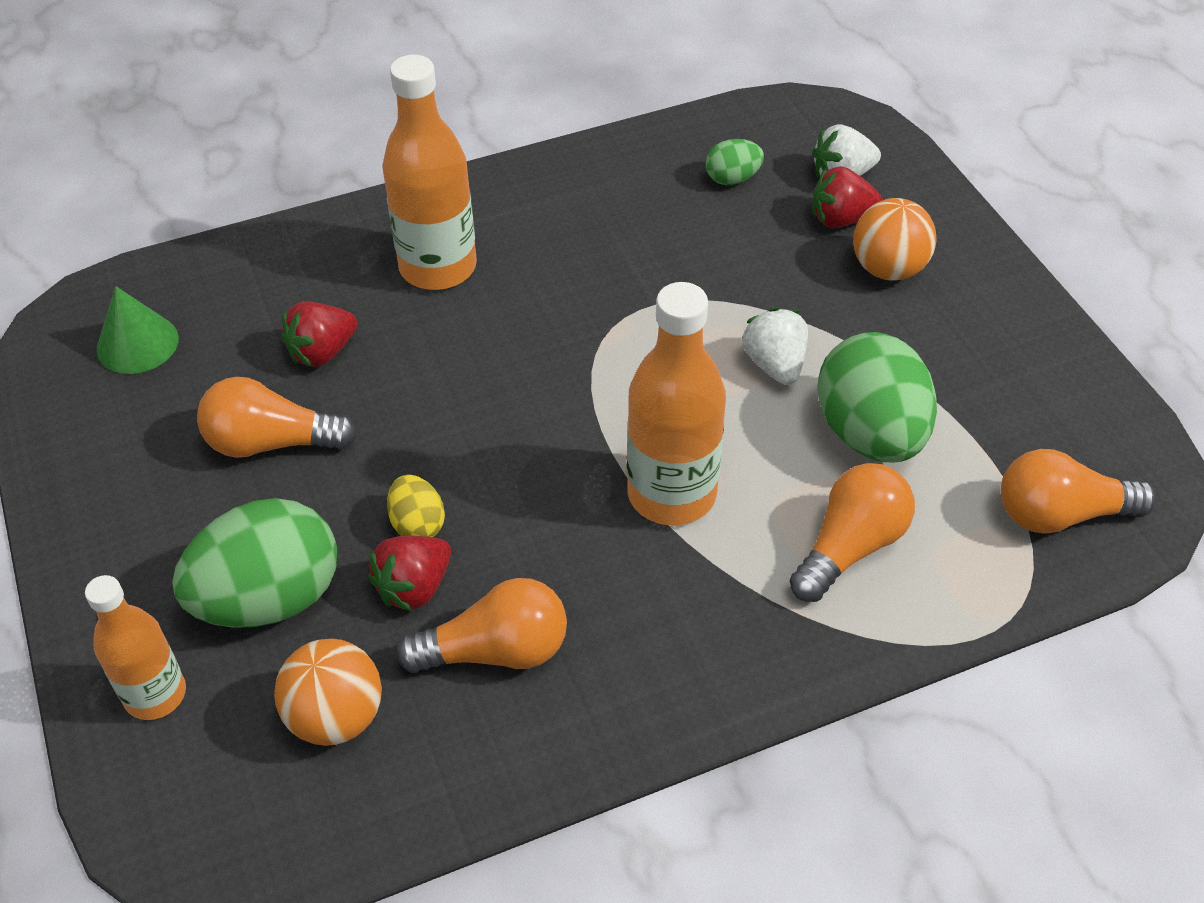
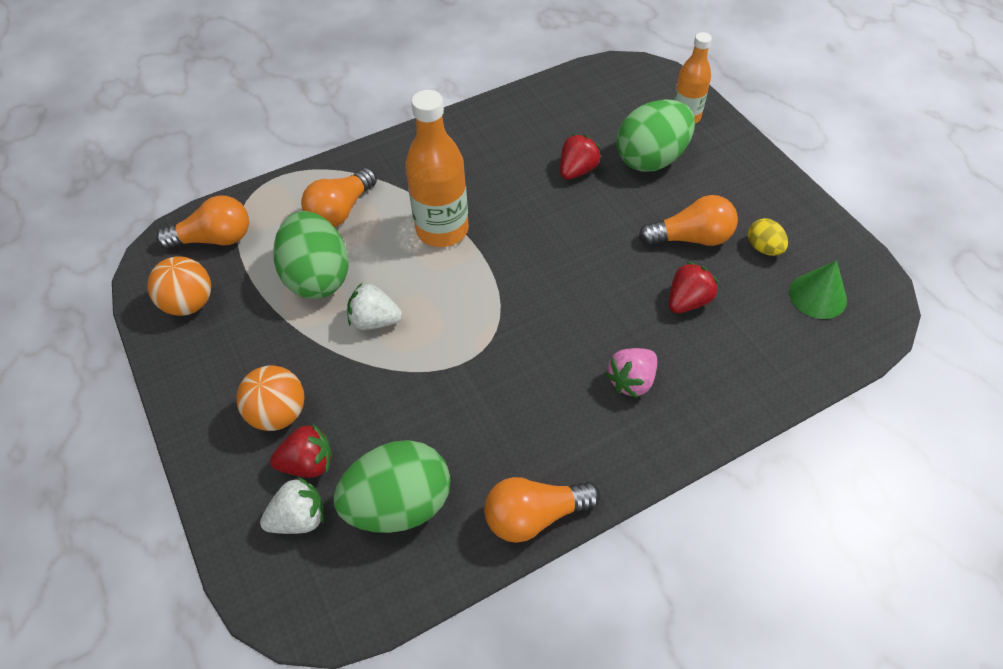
camera: 175 degrees right, 5 degrees up
orange ball [274,639,382,746] -> orange ball moved to [147,256,211,316]
orange bottle [382,55,477,290] -> pink strawberry [605,348,657,398]
yellow egg [387,475,445,537] -> yellow egg moved to [748,218,788,256]
orange light bulb [396,578,567,673] -> orange light bulb moved to [484,477,600,543]
green egg [705,139,764,185] -> green egg [333,440,450,533], size x2.10
white strawberry [742,308,808,385] -> white strawberry turned 120 degrees clockwise [347,283,402,330]

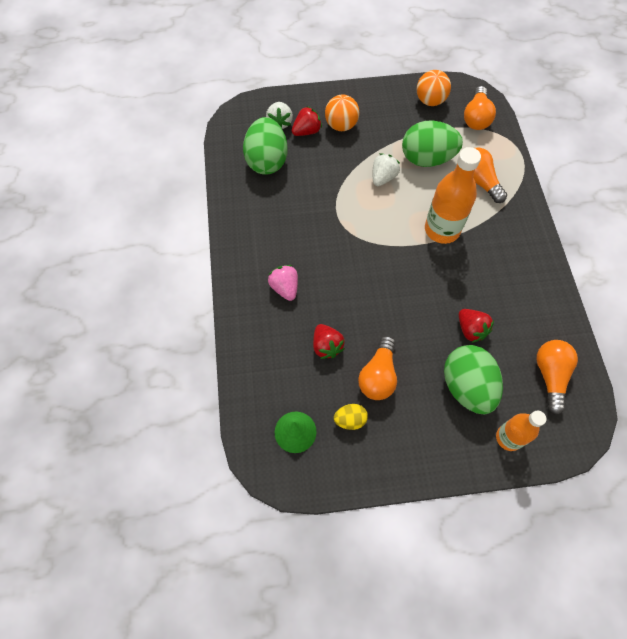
camera: 110 degrees right, 10 degrees up
red strawberry [270,424,332,478] -> red strawberry turned 135 degrees counterclockwise [292,106,322,136]
orange light bulb [484,477,600,543] -> orange light bulb moved to [537,340,578,415]

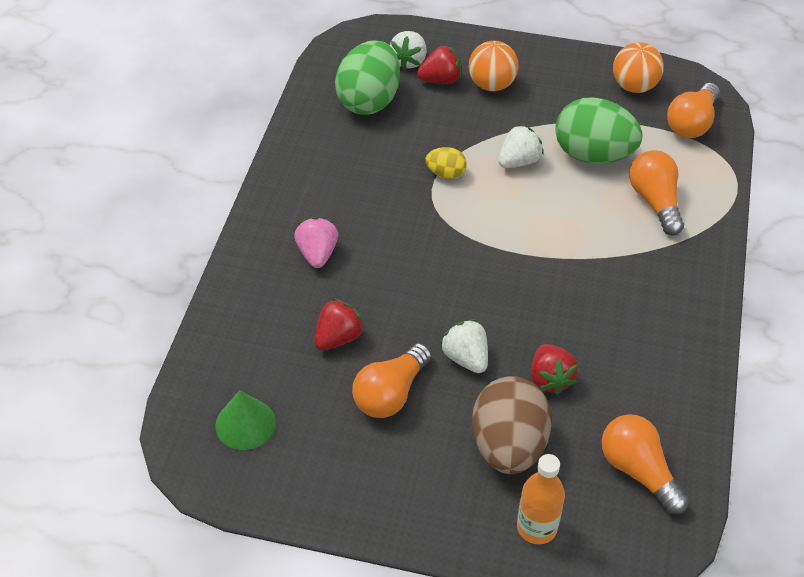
camera: 20 degrees right, 15 degrees down
red strawberry [313,324,345,359] -> red strawberry turned 135 degrees counterclockwise [314,298,365,350]
yellow egg [334,404,368,430] -> yellow egg moved to [425,147,467,179]
orange bottle [425,147,481,244] -> none
green egg [444,345,503,414] -> brown egg [472,376,552,474]
orange light bulb [537,340,578,415] -> orange light bulb turned 60 degrees counterclockwise [602,414,689,515]
none -> white strawberry [440,319,488,373]

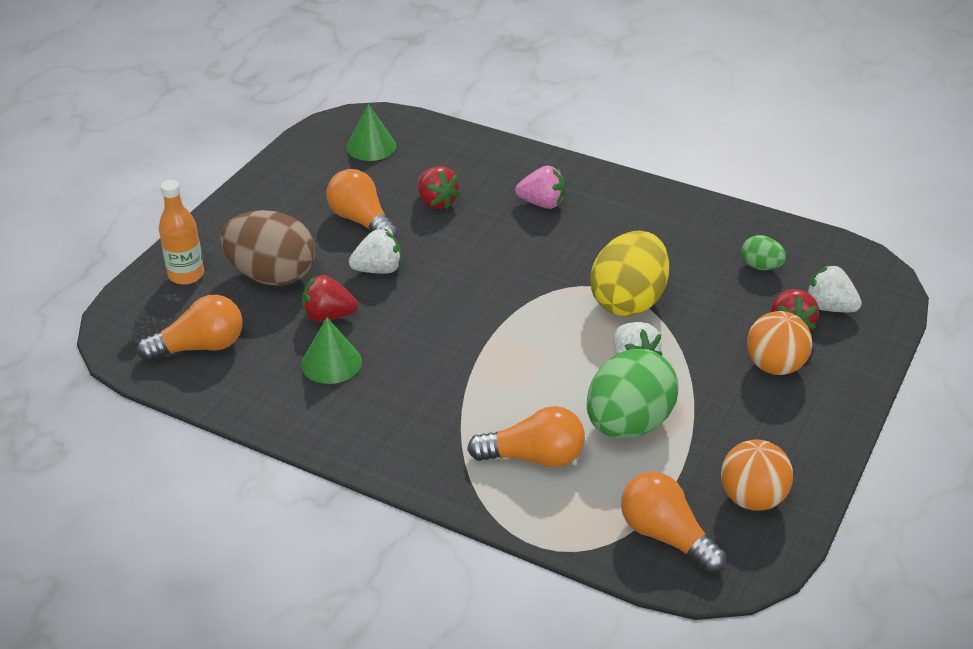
camera: 105 degrees right, 10 degrees down
green egg [335,40,400,115] -> green egg [741,235,786,270], size x0.48
yellow egg [425,147,467,179] -> yellow egg [590,230,669,317], size x2.10
none -> green cone [301,317,362,384]

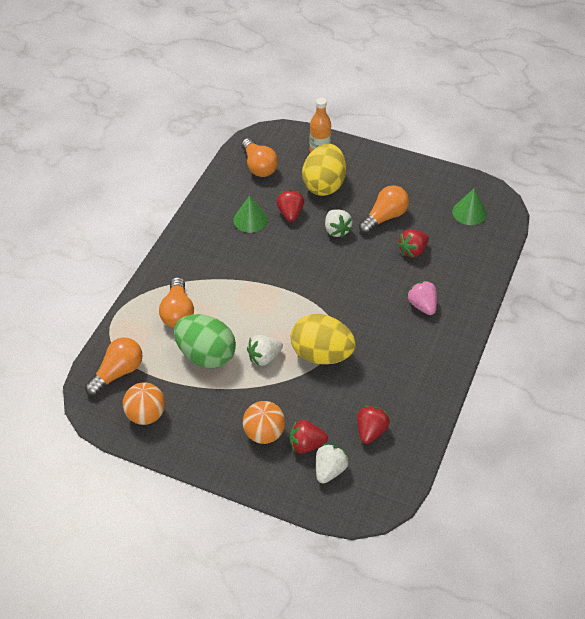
camera: 85 degrees right, 10 degrees up
brown egg [220,210,315,286] -> yellow egg [302,144,346,196]
pink strawberry [515,165,565,209] -> pink strawberry turned 150 degrees clockwise [407,281,437,315]
green egg [741,235,786,270] -> red strawberry [357,406,390,444]

